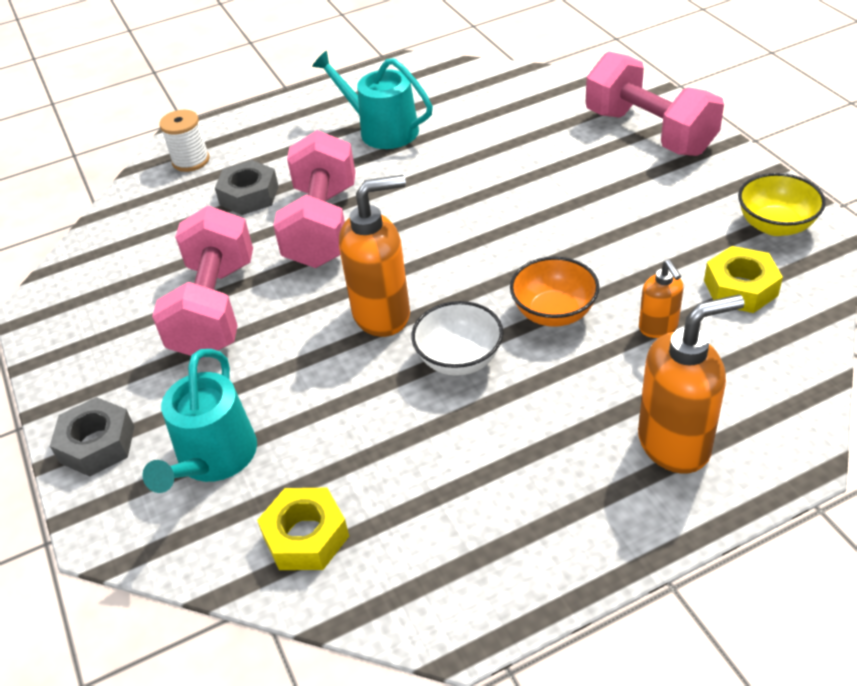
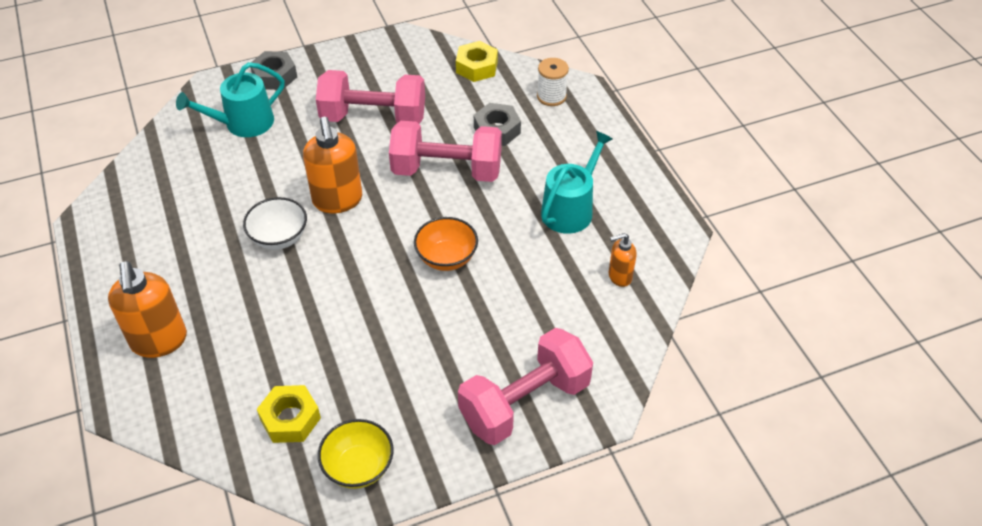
camera: 90 degrees right, 5 degrees up
turquoise watering can [142,349,257,493] -> turquoise watering can turned 45 degrees counterclockwise [176,62,285,137]
yellow nut [257,488,349,570] -> yellow nut moved to [456,41,498,82]
orange bowl [510,257,599,327] -> orange bowl moved to [414,217,478,271]
orange soap dispenser [639,260,683,338] -> orange soap dispenser moved to [609,233,637,287]

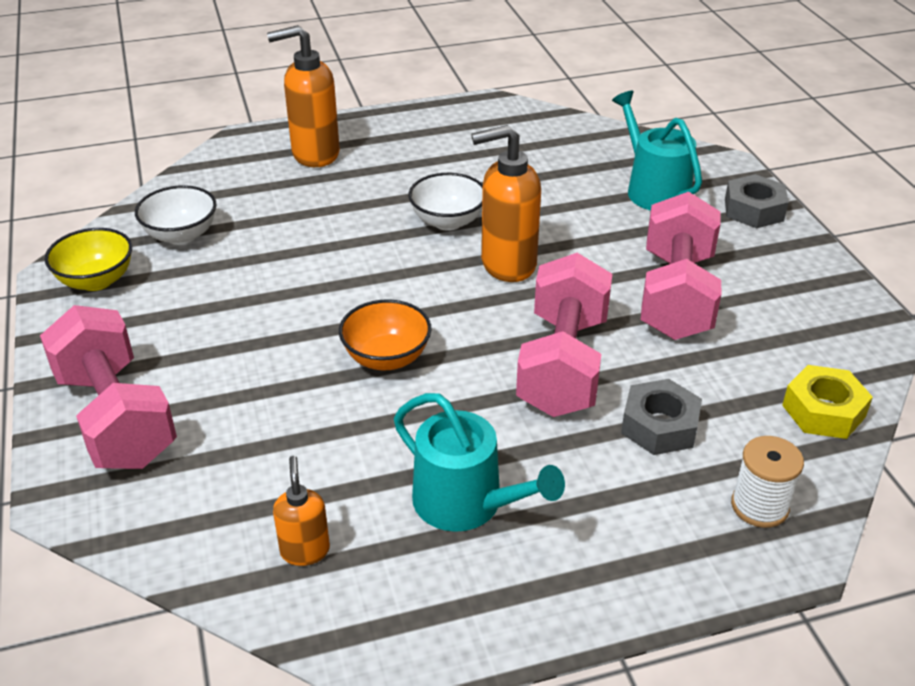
camera: 95 degrees right, 10 degrees down
yellow nut [257,385,321,443] -> white bowl [135,185,217,245]

